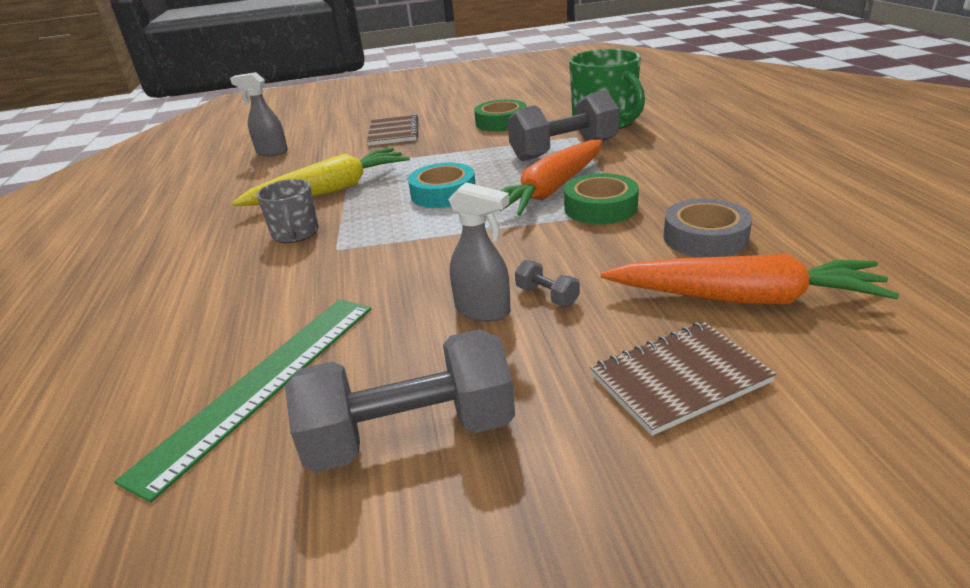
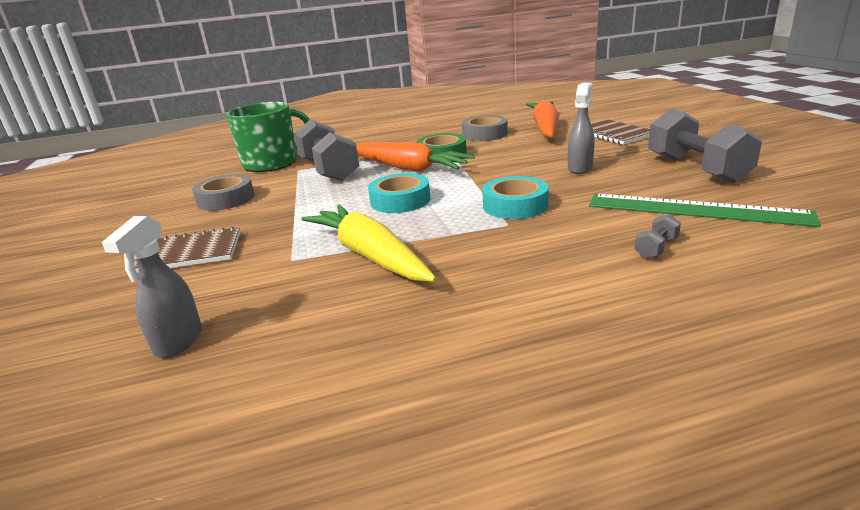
camera: 95 degrees left, 5 degrees down
grey mug [257,179,319,243] -> none
green tape [474,99,527,132] -> grey tape [192,174,254,211]
grey dumbbell [515,260,580,307] -> grey dumbbell moved to [634,214,681,259]
none -> turquoise tape [482,176,549,219]

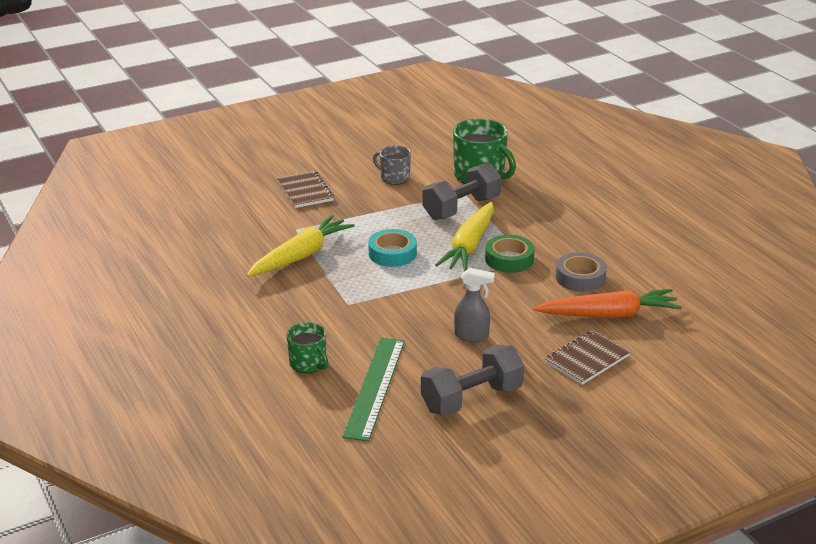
camera: 75 degrees right, 5 degrees up
grey spray bottle [102,216,202,358] -> none
grey tape [192,174,254,211] -> grey mug [373,146,411,185]
orange carrot [356,142,475,172] -> yellow carrot [435,202,494,271]
turquoise tape [482,176,549,219] -> none
grey dumbbell [634,214,681,259] -> green mug [286,322,328,373]

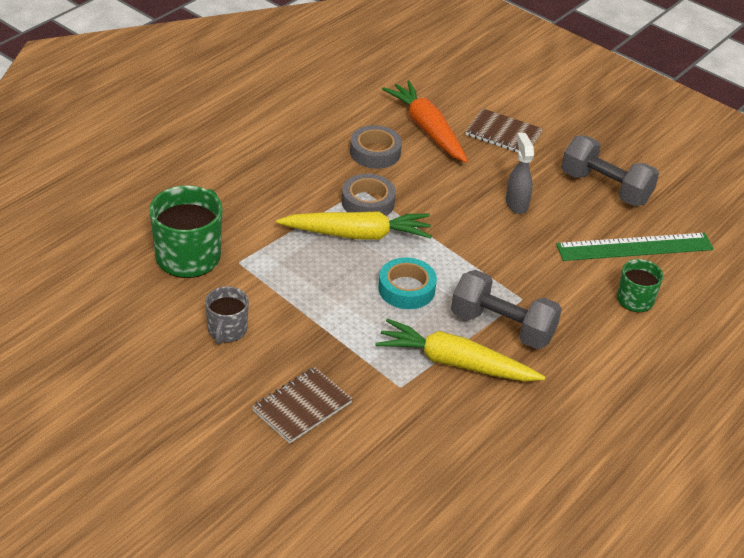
camera: 115 degrees left, 10 degrees up
grey dumbbell [422,163,501,220] -> grey dumbbell moved to [451,270,562,349]
green tape [485,235,535,273] -> grey tape [342,174,396,216]

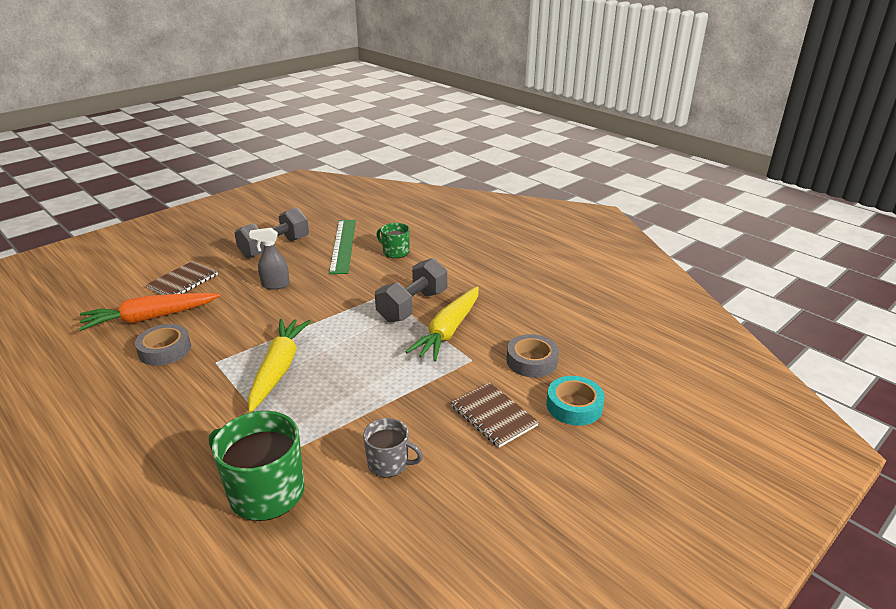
camera: 80 degrees left, 10 degrees down
grey tape [342,174,396,216] -> grey tape moved to [507,334,559,378]
turquoise tape [378,258,437,309] -> turquoise tape moved to [547,376,605,426]

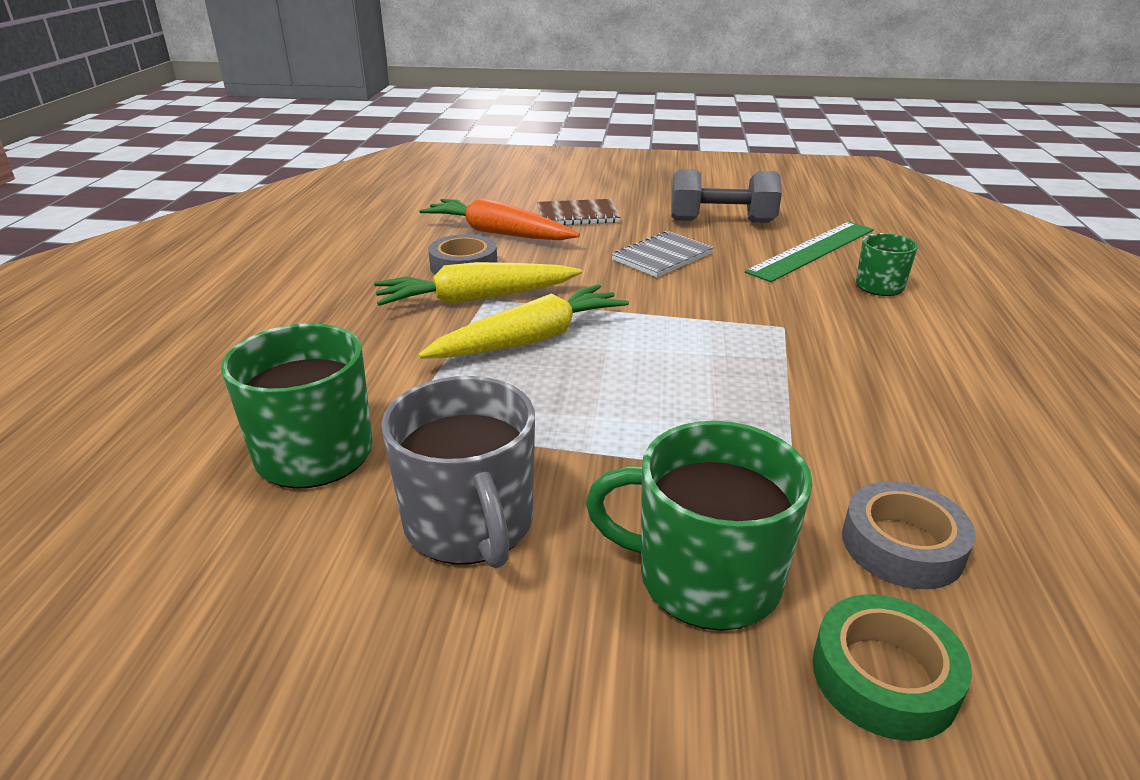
camera: 50 degrees right, 0 degrees up
grey spray bottle [249,228,290,290] -> grey notebook [611,231,714,277]
grey mug [363,418,423,477] -> grey mug [381,376,535,568], size x1.74
grey dumbbell [375,258,447,323] -> none
yellow carrot [405,287,479,361] -> yellow carrot moved to [374,262,582,306]
brown notebook [451,383,539,448] -> green mug [586,421,813,631]
turquoise tape [547,376,605,426] -> green tape [812,594,972,741]

